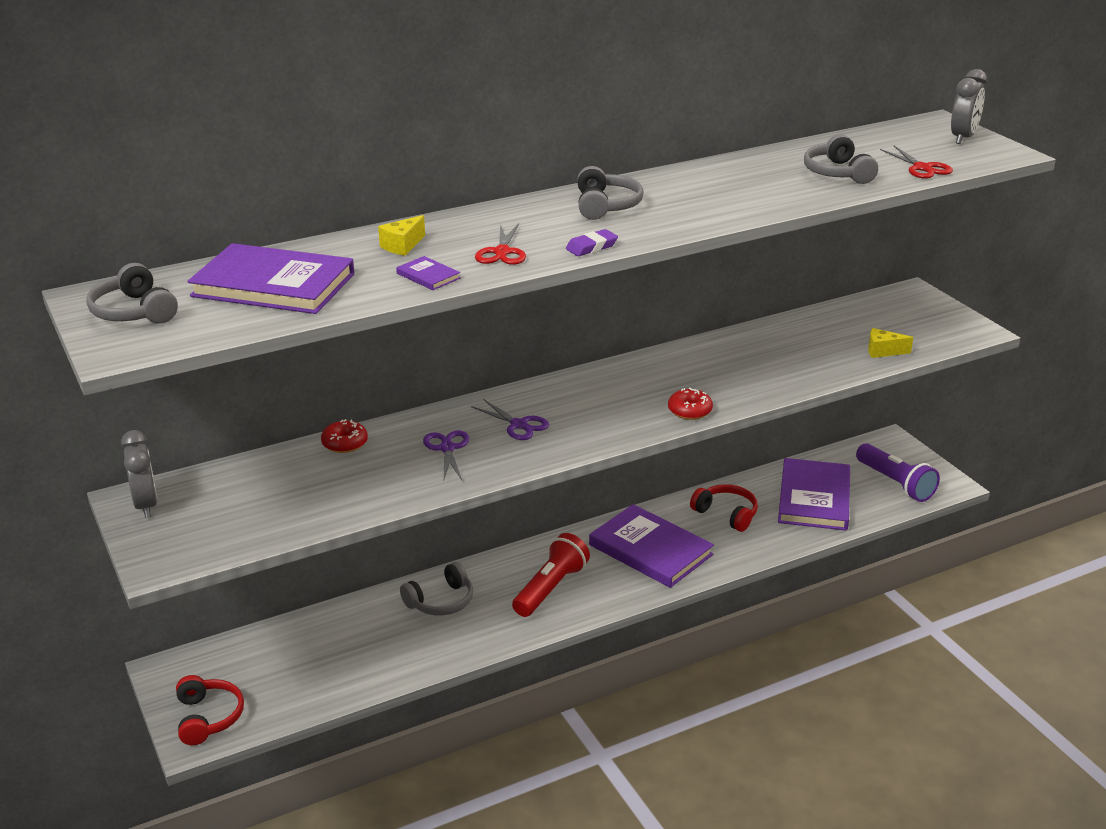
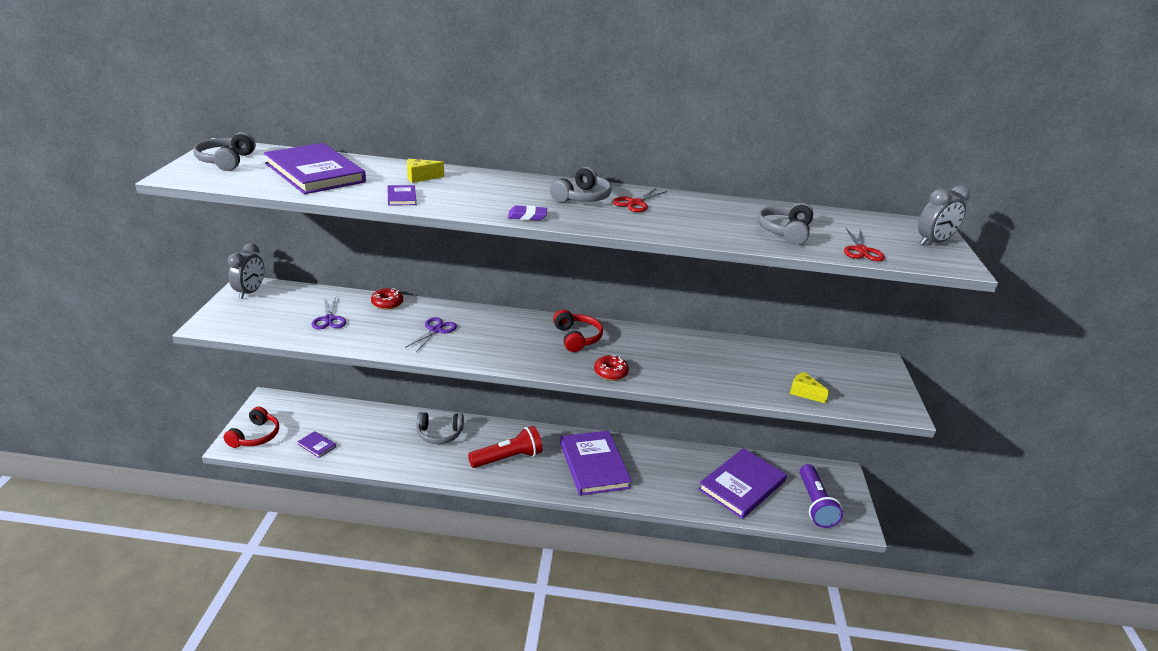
camera: 30 degrees right, 0 degrees up
purple scissors [471,399,549,440] -> purple scissors moved to [312,297,346,330]
red scissors [475,223,526,265] -> red scissors moved to [613,188,667,212]
red headphones [690,484,758,532] -> red headphones moved to [553,310,603,352]
none -> purple book [298,431,336,458]

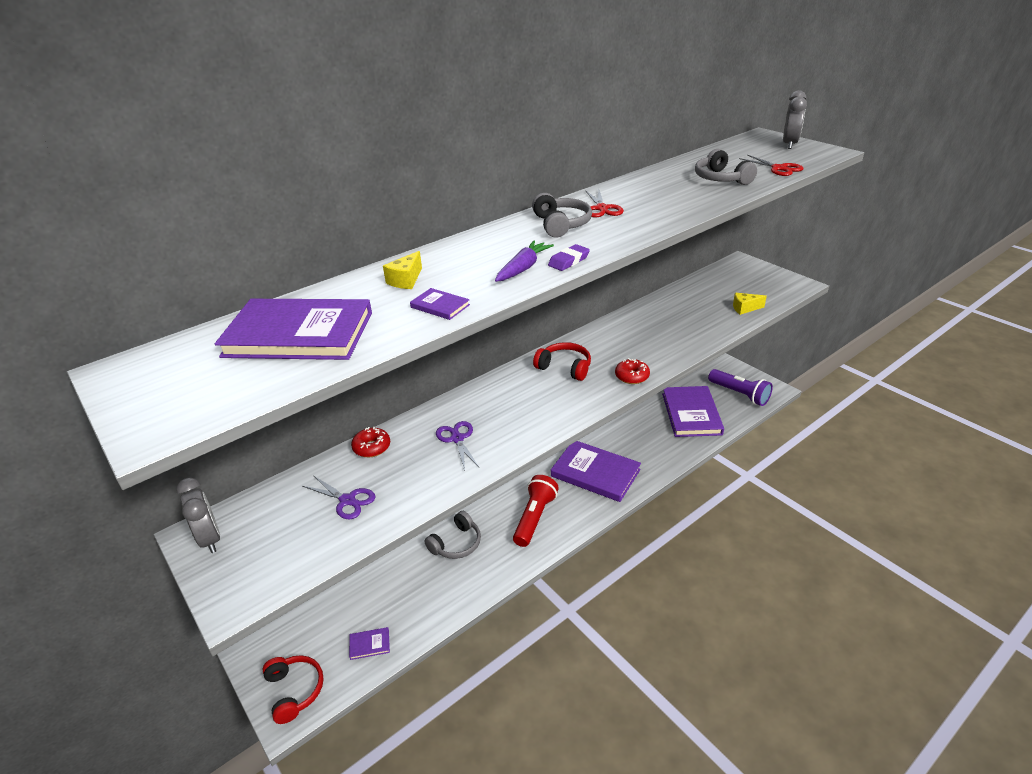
camera: 40 degrees left, 5 degrees up
grey headphones [193,132,256,171] -> none
none -> purple carrot [495,240,554,282]

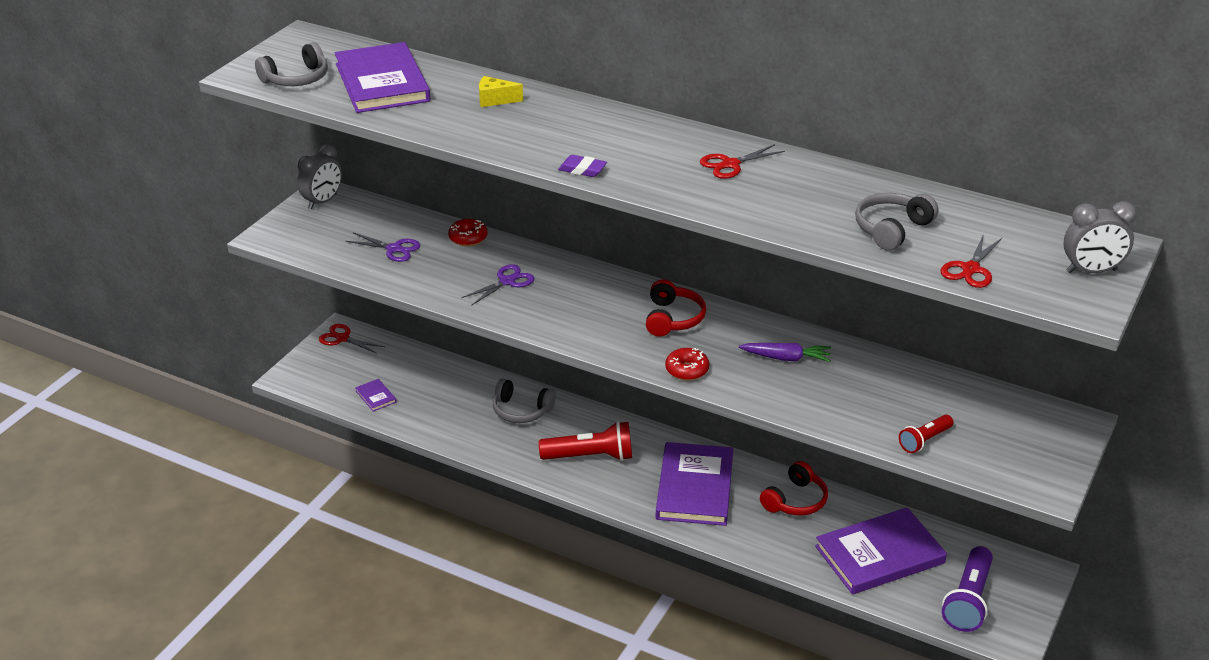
camera: 65 degrees right, 0 degrees up
red headphones [262,655,324,724] -> red headphones moved to [760,461,828,516]
purple scissors [303,476,376,520] -> purple scissors turned 75 degrees counterclockwise [346,232,421,262]
purple book [410,288,470,320] -> none
purple carrot [495,240,554,282] -> purple carrot moved to [739,343,831,362]
grey headphones [532,193,592,237] -> grey headphones moved to [255,42,328,86]
yellow cheese [733,293,767,315] -> red flashlight [899,414,953,453]
none -> red scissors [319,324,385,354]

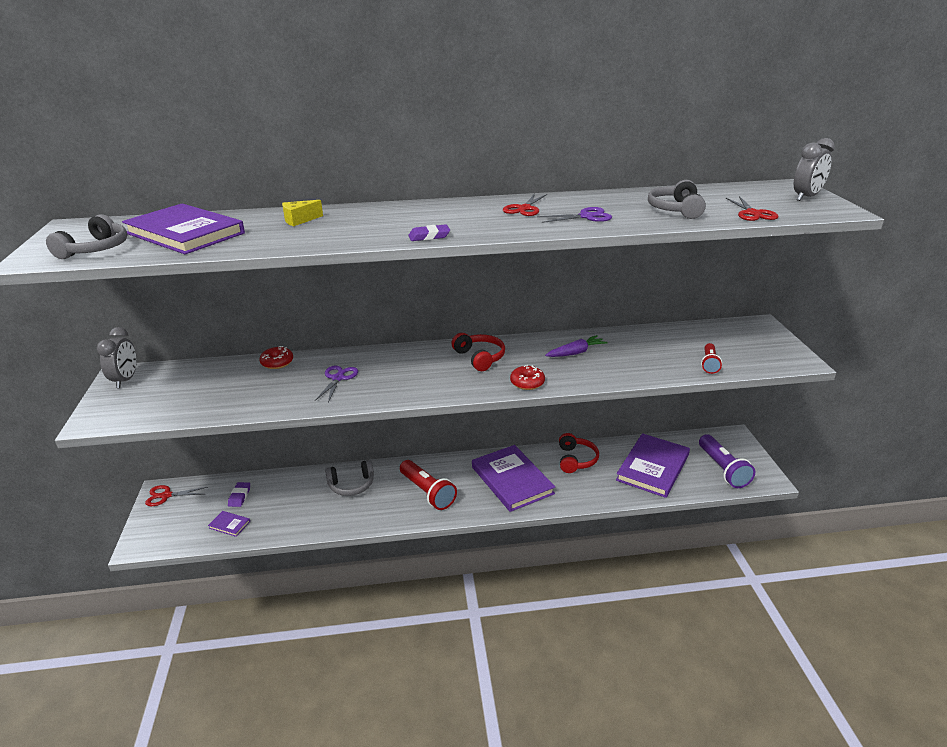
camera: 35 degrees left, 5 degrees down
purple scissors [346,232,421,262] -> purple scissors moved to [537,207,612,223]
red flashlight [539,421,632,461] -> red flashlight turned 90 degrees clockwise [400,460,457,510]
none -> purple eraser [228,482,250,507]

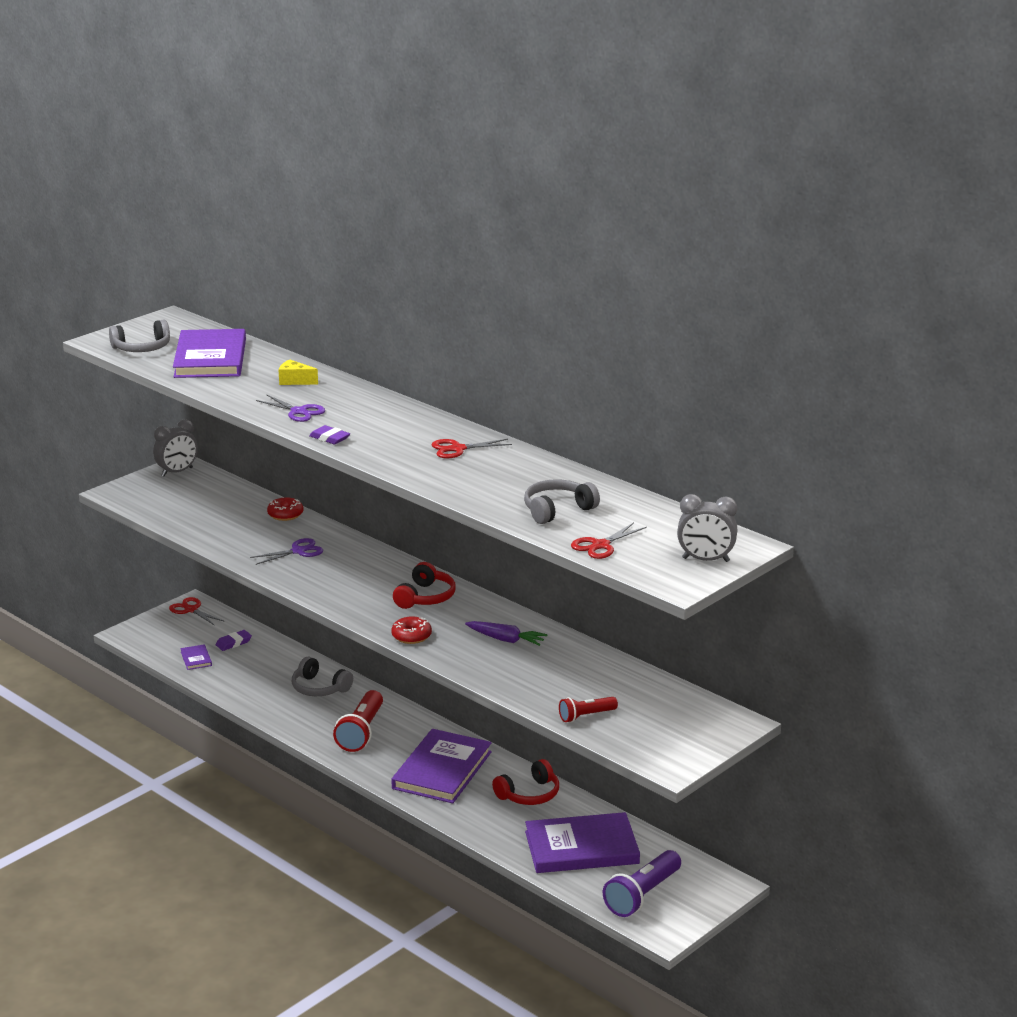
camera: 50 degrees right, 5 degrees down
purple scissors [537,207,612,223] -> purple scissors moved to [256,394,325,422]

